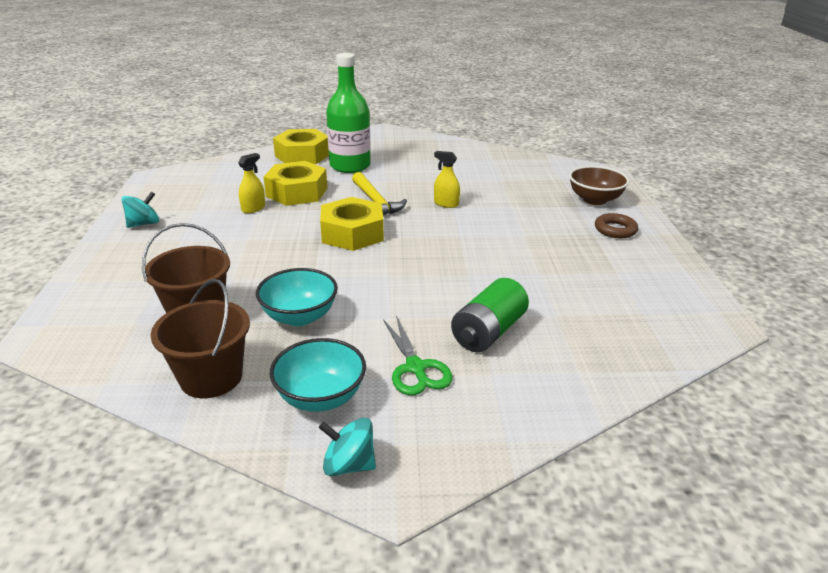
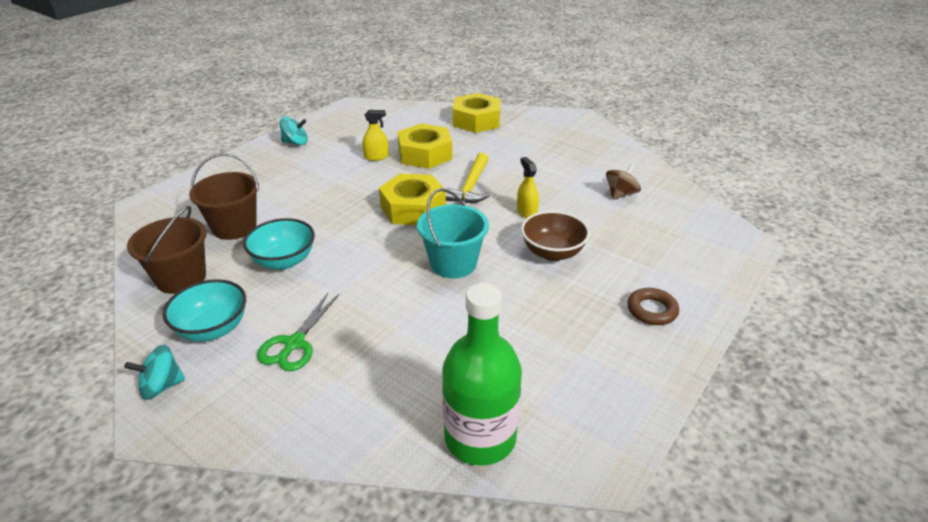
camera: 40 degrees right, 5 degrees up
turquoise spinning top [319,418,376,476] -> turquoise spinning top turned 75 degrees counterclockwise [124,345,185,400]
green bottle [326,53,371,173] -> green bottle moved to [442,283,522,466]
green battery [451,278,529,352] -> none
brown bowl [569,166,629,205] -> brown bowl moved to [521,211,590,261]
none -> turquoise bucket [417,188,489,278]
none -> brown spinning top [606,164,641,200]

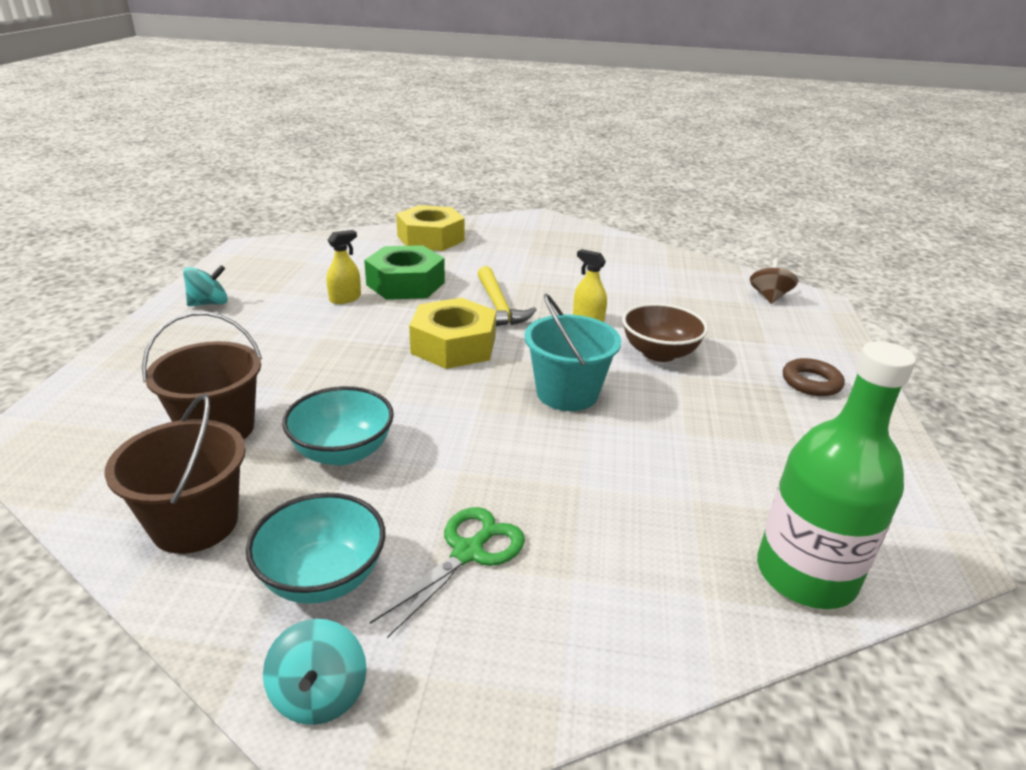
camera: 30 degrees left, 5 degrees down
turquoise spinning top [124,345,185,400] -> turquoise spinning top turned 45 degrees counterclockwise [263,619,367,725]
green scissors [257,293,339,371] -> green scissors turned 135 degrees counterclockwise [370,507,525,638]
yellow nut [398,124,452,169] -> green nut [364,245,445,300]
brown spinning top [606,164,641,200] -> brown spinning top moved to [750,258,798,304]

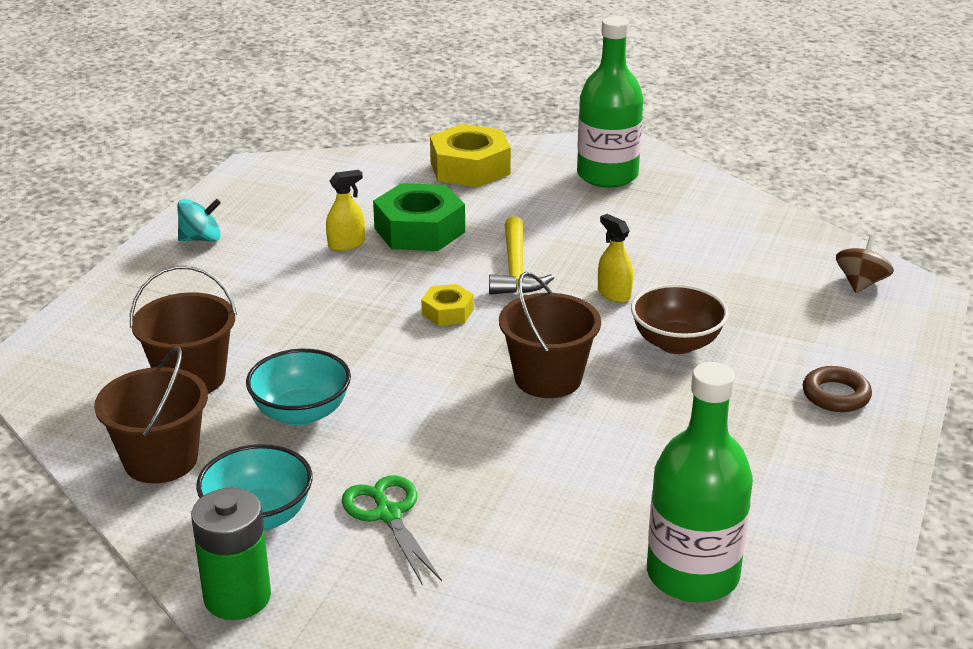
camera: 15 degrees right, 0 degrees up
turquoise spinning top [263,619,367,725] -> green battery [191,488,271,620]
green scissors [370,507,525,638] -> green scissors turned 75 degrees counterclockwise [342,475,442,586]
yellow nut [409,298,496,369] -> yellow nut [421,284,474,326], size x0.52
turquoise bucket [524,294,621,411] -> brown bucket [499,272,601,398]
none -> green bottle [577,16,643,188]

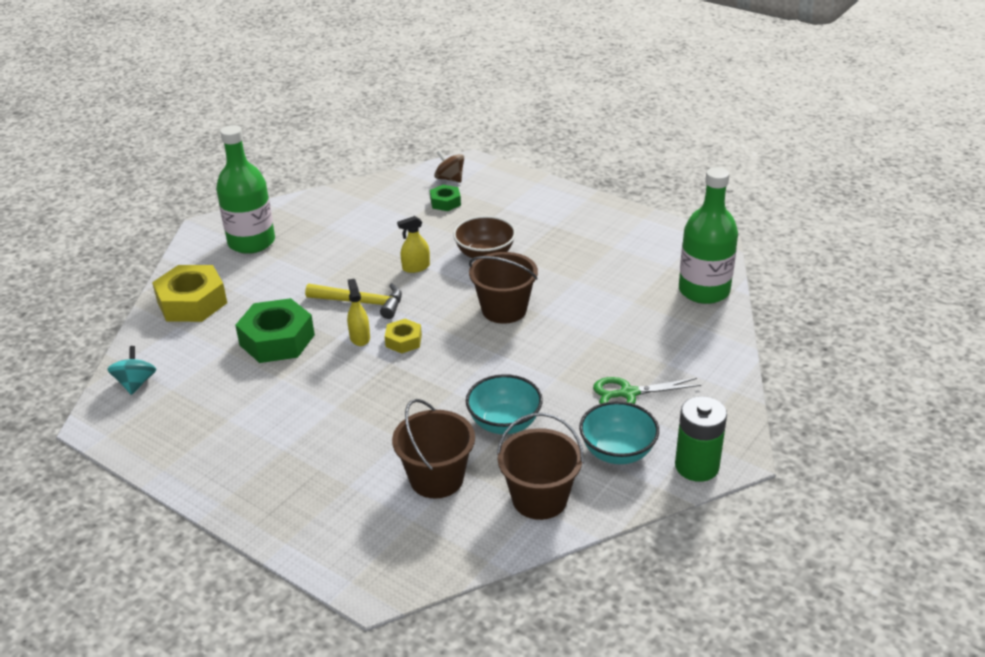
camera: 75 degrees left, 5 degrees up
turquoise spinning top [177,199,221,242] -> turquoise spinning top moved to [107,346,156,395]
yellow spray bottle [326,170,365,251] -> yellow spray bottle moved to [347,279,370,346]
brown ring [803,366,872,412] -> none
none -> green nut [430,185,461,211]

